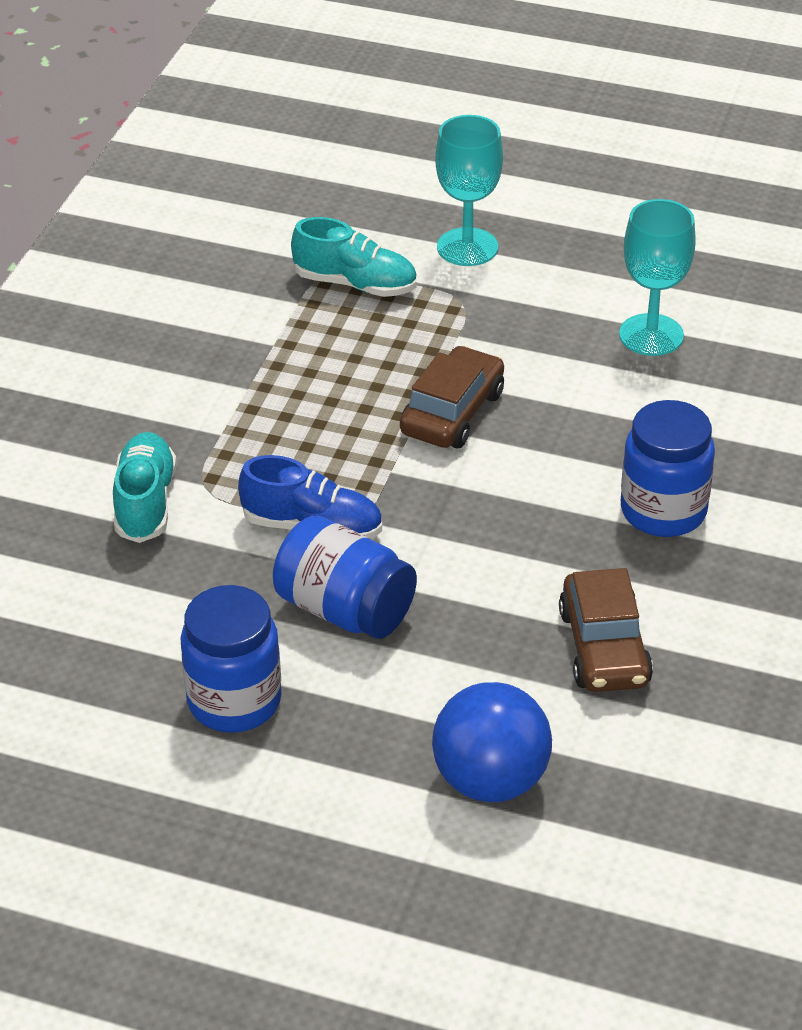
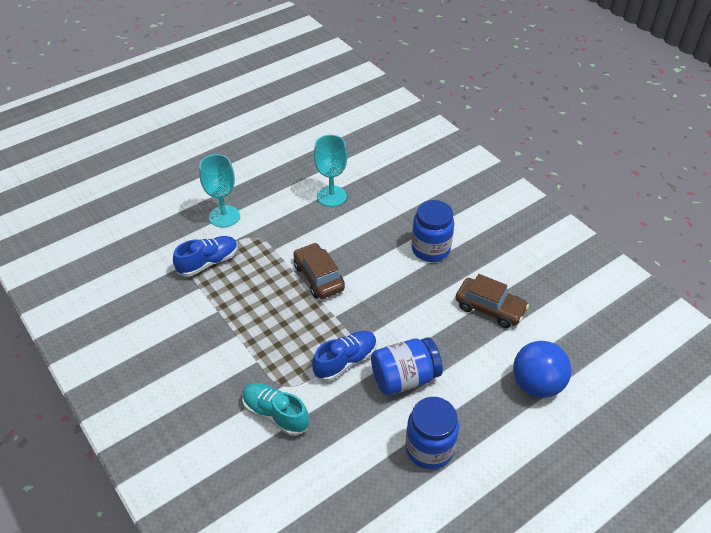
camera: 55 degrees left, 5 degrees up
turquoise shoe [291,217,417,297] -> blue shoe [173,236,238,277]

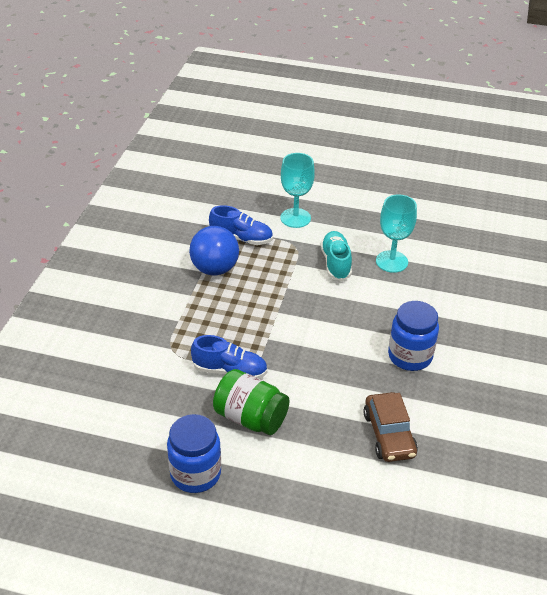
camera: 50 degrees right, 5 degrees down
turquoise shoe [242,383,309,436] -> turquoise shoe moved to [321,231,352,281]
brown car [293,243,345,299] -> none
blue jar [371,337,443,396] -> green jar [213,369,290,435]
blue ball [513,341,571,398] -> blue ball moved to [189,226,239,275]

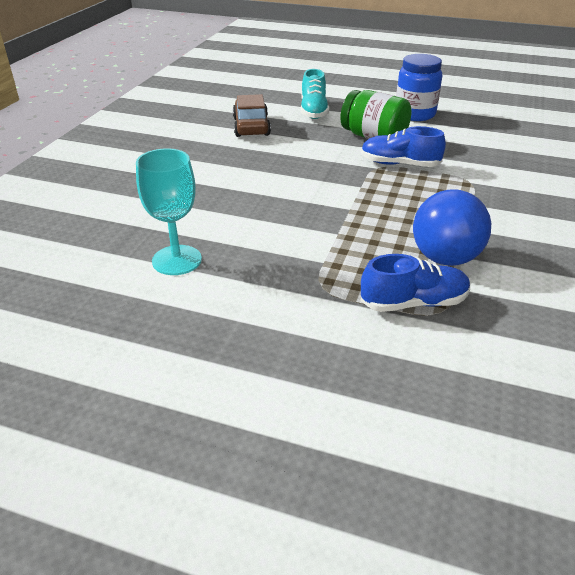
camera: 175 degrees left, 5 degrees down
blue shoe [209,205,273,245] -> blue shoe turned 150 degrees clockwise [361,254,470,312]
turquoise goblet [280,153,315,228] -> none
turquoise shoe [321,231,352,281] -> turquoise shoe moved to [301,69,329,119]
blue jar [388,301,439,371] -> none

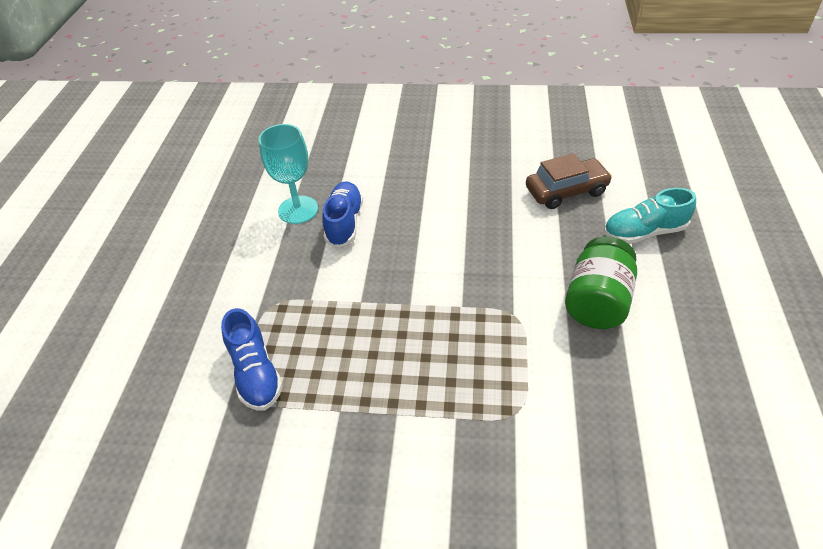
camera: 80 degrees right, 10 degrees up
blue shoe [361,126,446,167] -> blue shoe moved to [322,182,363,248]
blue jar [396,54,442,121] -> none
blue ball [413,189,491,266] -> none

